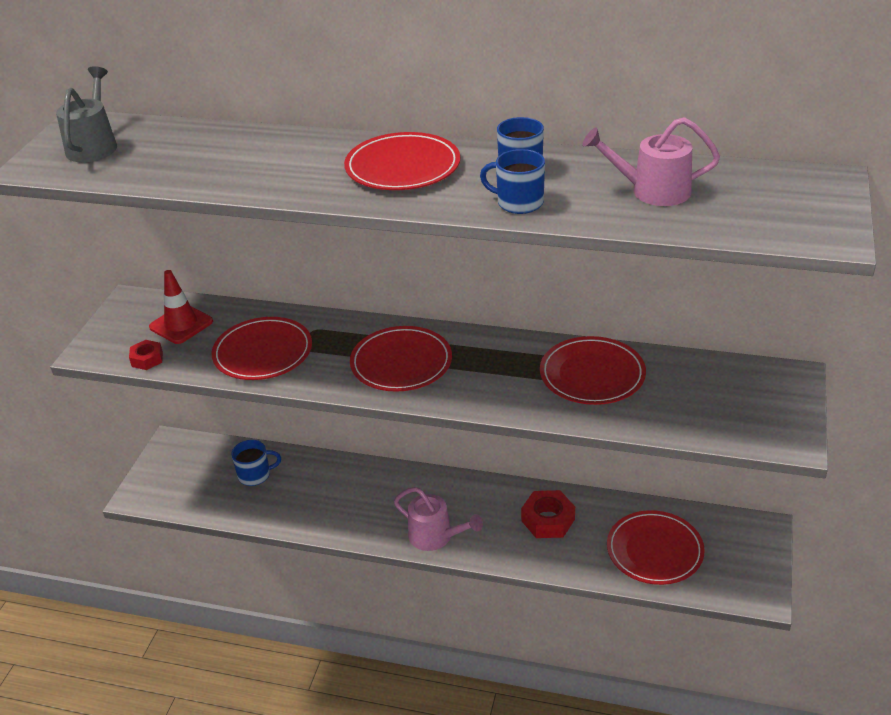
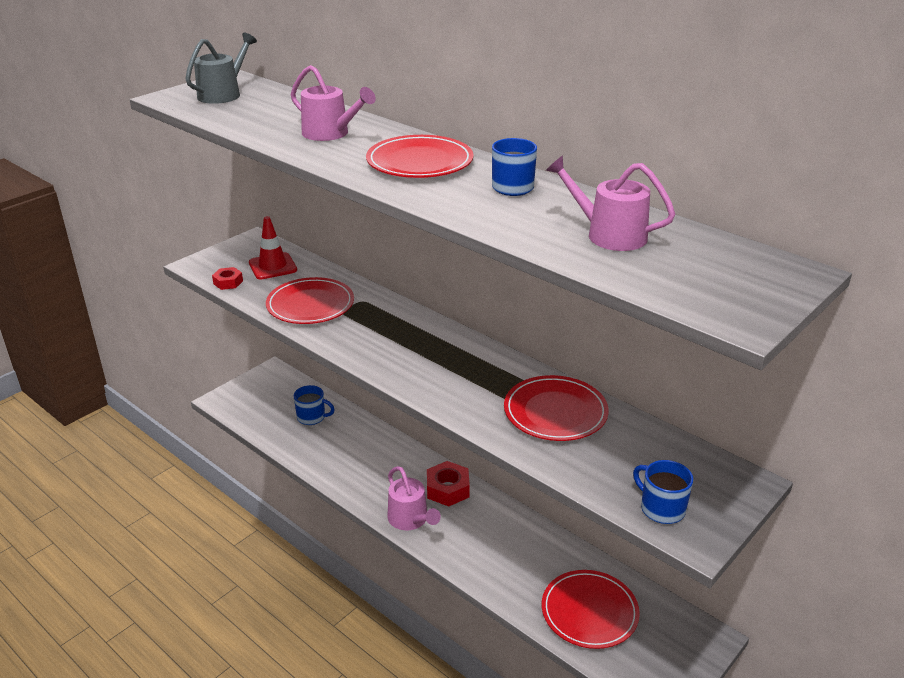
camera: 25 degrees right, 5 degrees down
red plate [350,326,452,392] -> none
blue mug [480,149,545,214] -> blue mug moved to [633,460,693,524]
red nut [521,490,575,538] -> red nut moved to [427,461,470,507]
none -> pink watering can [290,65,376,141]

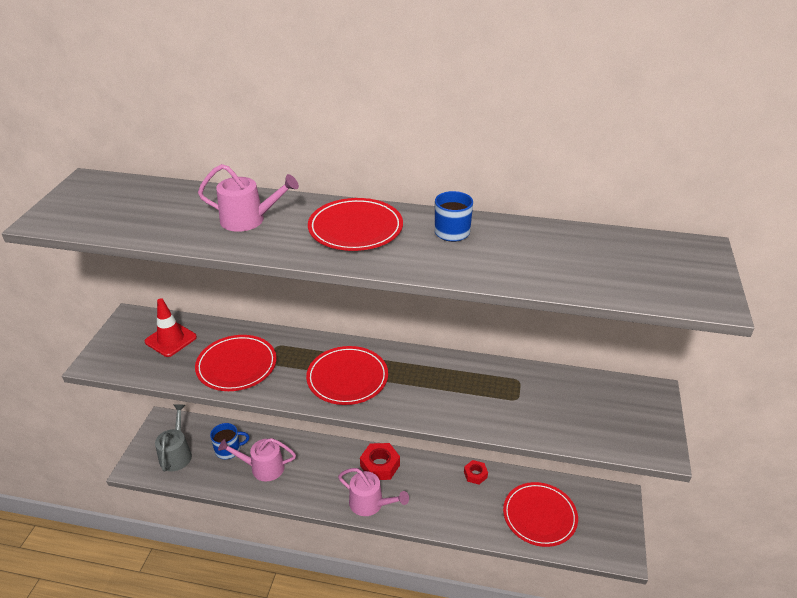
camera: 30 degrees left, 5 degrees up
grey watering can [185,33,257,104] -> grey watering can moved to [155,404,192,471]
red nut [212,267,243,290] -> red nut moved to [464,460,488,485]
red plate [504,375,609,441] -> red plate moved to [306,346,388,405]
pink watering can [546,155,675,251] -> pink watering can moved to [218,438,296,482]
blue mug [633,460,693,524] -> none

